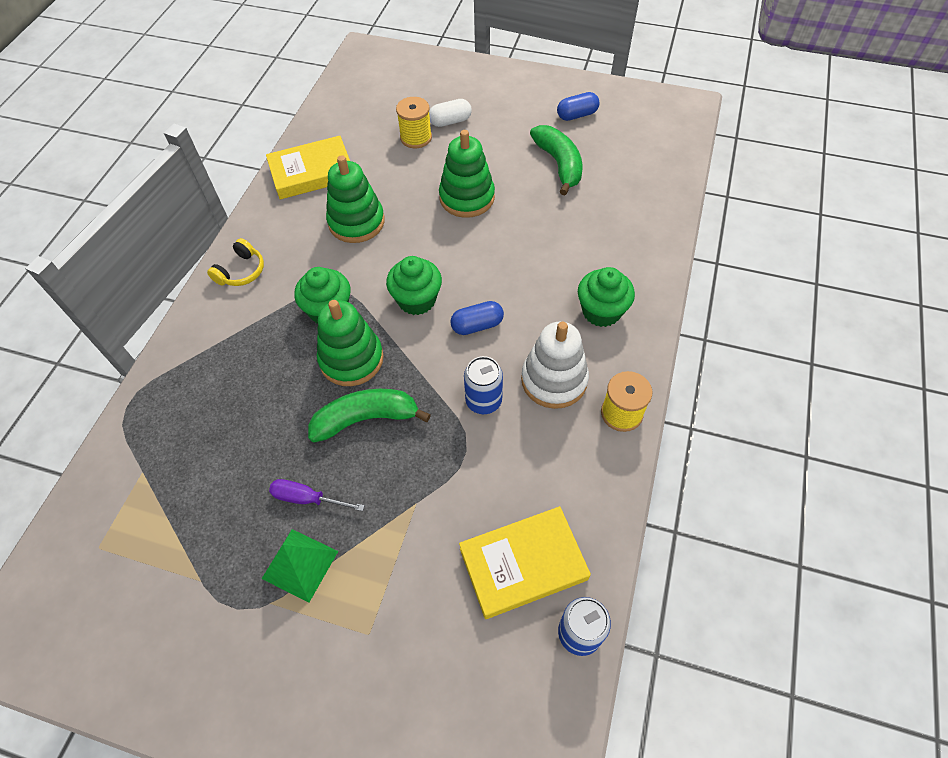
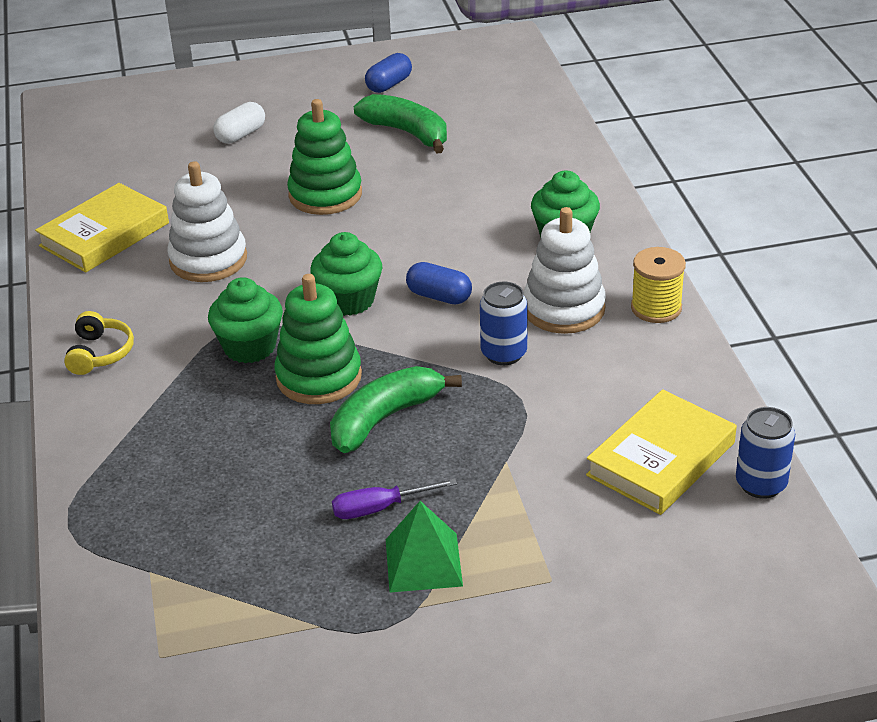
camera: 30 degrees left, 20 degrees down
green stacking toy [326,155,385,243] -> white stacking toy [167,161,247,282]
yellow spool [396,97,432,148] -> none
blue capsule [450,301,504,335] -> blue capsule turned 75 degrees clockwise [406,262,472,305]

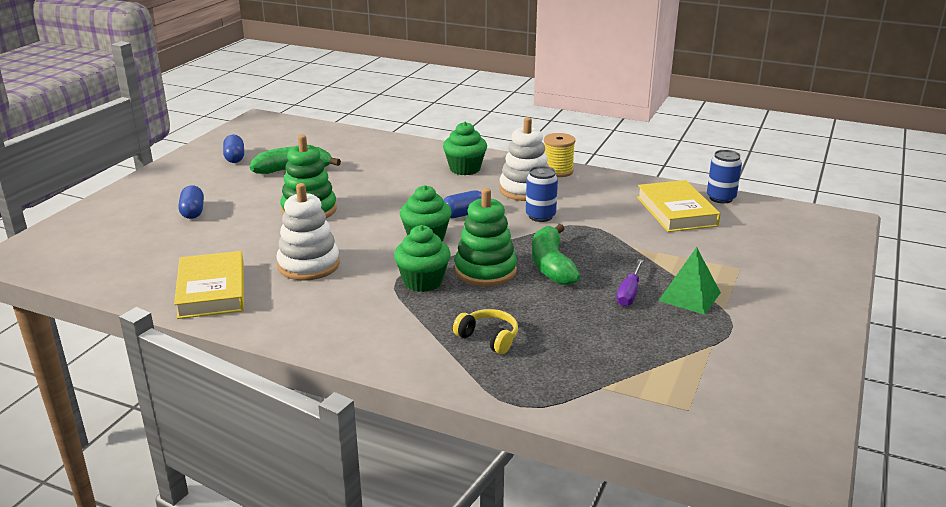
camera: 55 degrees left, 10 degrees down
yellow headphones [64,311,134,375] -> yellow headphones moved to [453,309,518,354]
white capsule [213,102,265,144] -> blue capsule [179,185,204,219]

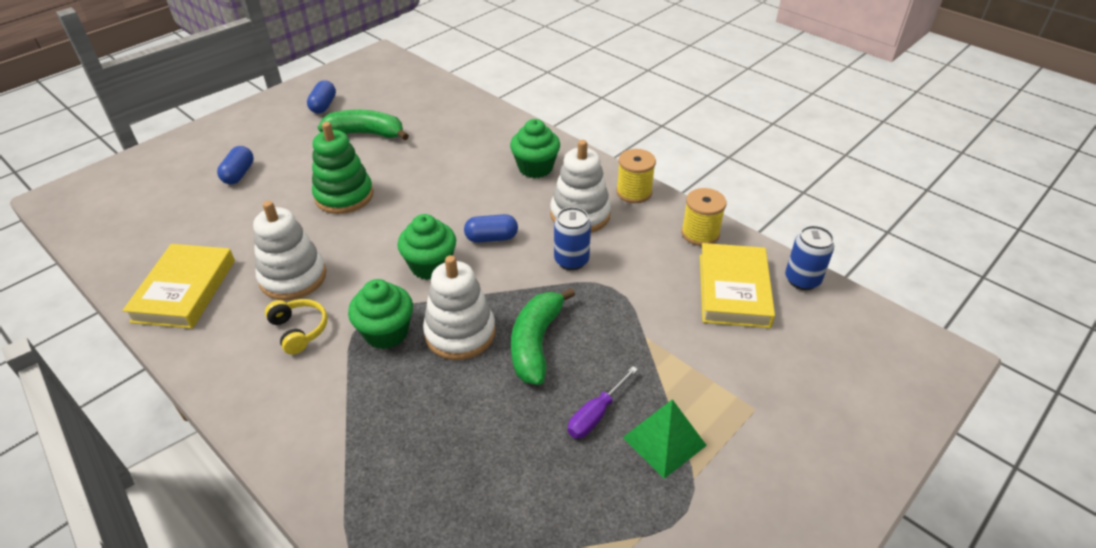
camera: 20 degrees right, 15 degrees up
yellow headphones [453,309,518,354] -> yellow headphones moved to [265,299,327,355]
green stacking toy [455,188,517,287] -> white stacking toy [423,255,496,360]
none -> yellow spool [681,188,727,246]

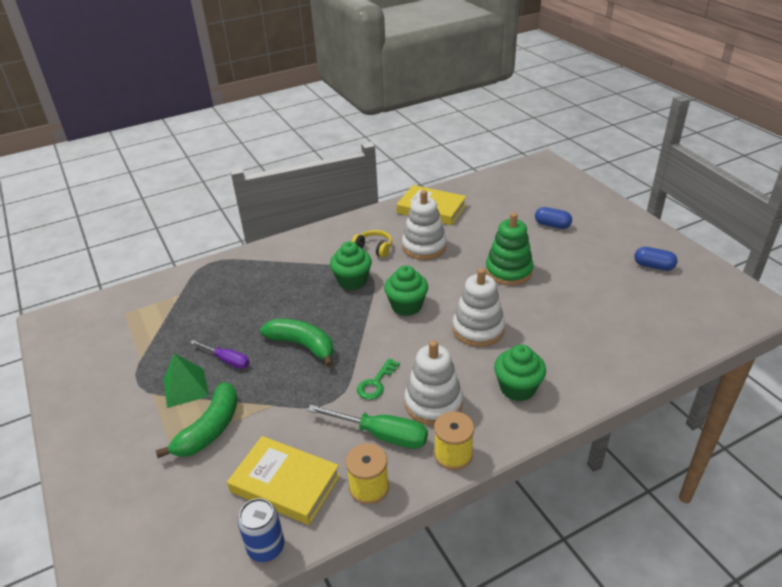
camera: 110 degrees right, 5 degrees down
yellow headphones [265,299,327,355] -> yellow headphones turned 135 degrees counterclockwise [351,230,392,258]
green banana [318,109,409,141] -> green banana moved to [156,382,238,458]
white stacking toy [423,255,496,360] -> white stacking toy moved to [453,268,505,347]
blue capsule [464,214,518,243] -> none
blue can [554,207,591,270] -> green key [357,358,400,400]
purple screwdriver [568,366,638,439] -> purple screwdriver turned 150 degrees clockwise [190,340,250,369]
none -> green screwdriver [307,405,428,449]

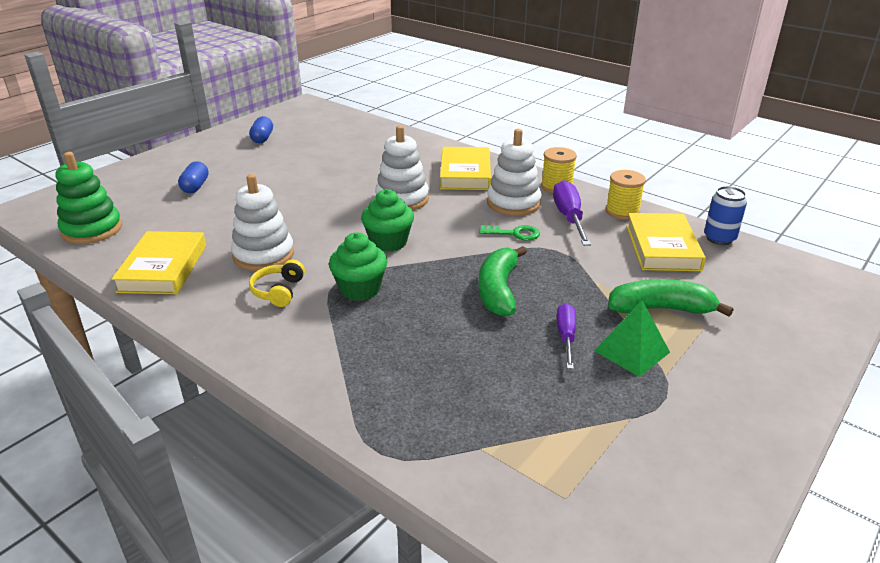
camera: 115 degrees left, 5 degrees down
green screwdriver [307,405,428,449] -> purple screwdriver [553,180,591,246]
green stacking toy [485,213,534,285] -> green stacking toy moved to [55,152,122,244]
green cupcake [494,345,546,401] -> yellow book [440,147,491,190]

